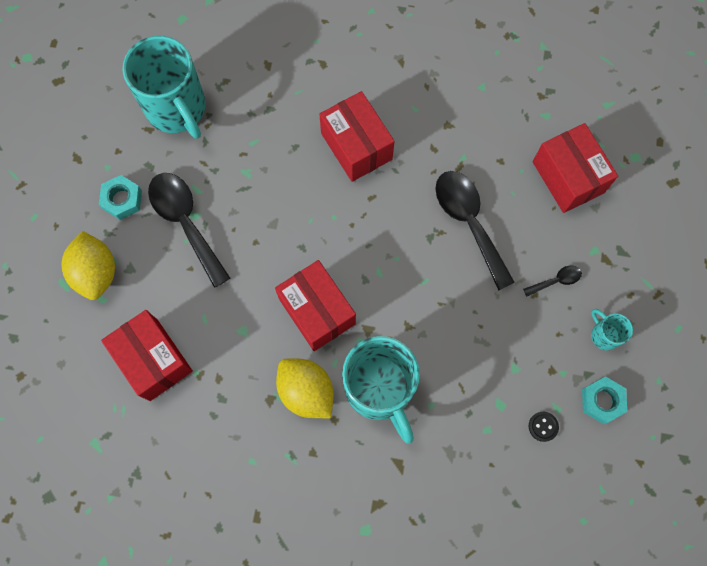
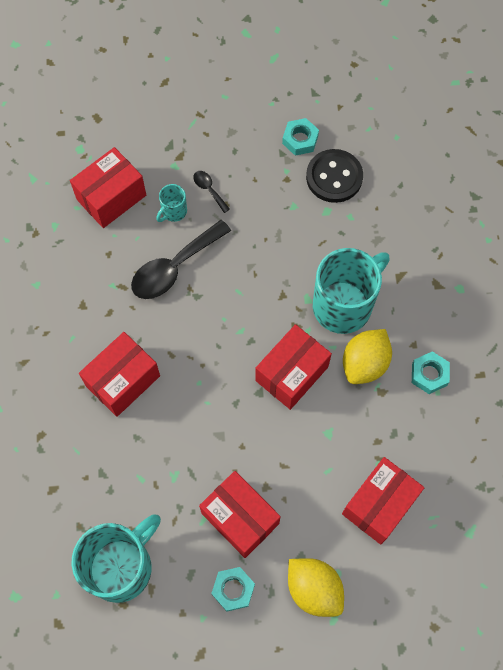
camera: 105 degrees left, 5 degrees down
yellow lemon [61,231,115,300] -> yellow lemon turned 75 degrees clockwise [288,558,344,617]
black spoon [148,173,230,288] -> red box [199,471,281,558]
black button [529,412,559,442] -> black button [306,149,363,203], size x2.32
turquoise mug [591,309,633,350] -> turquoise mug moved to [156,184,187,222]
none -> turquoise nut [412,351,450,394]

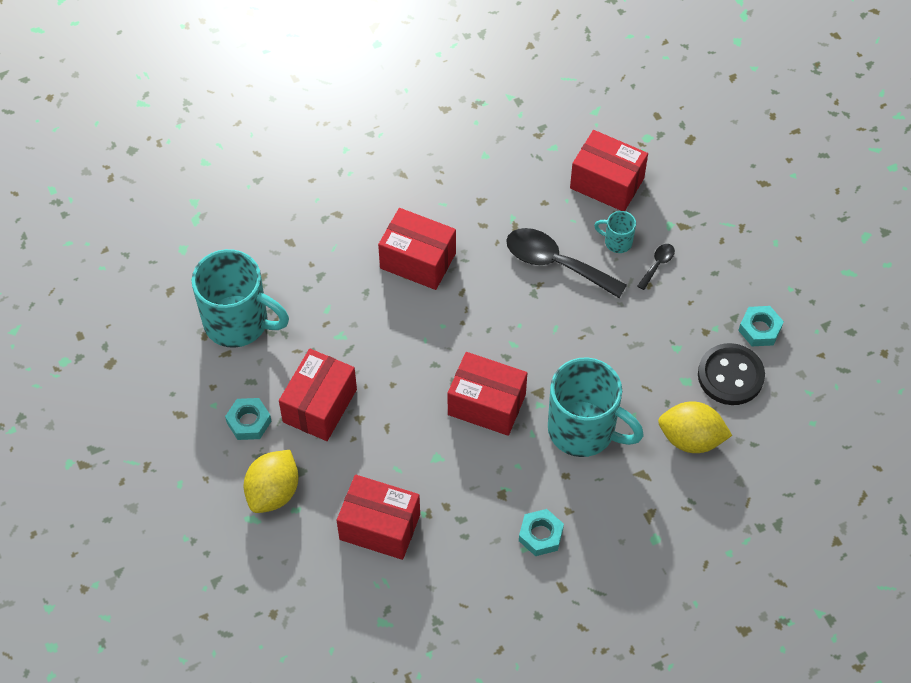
camera: 70 degrees right, 10 degrees down
yellow lemon [343,329,392,384] -> yellow lemon moved to [658,401,732,453]

